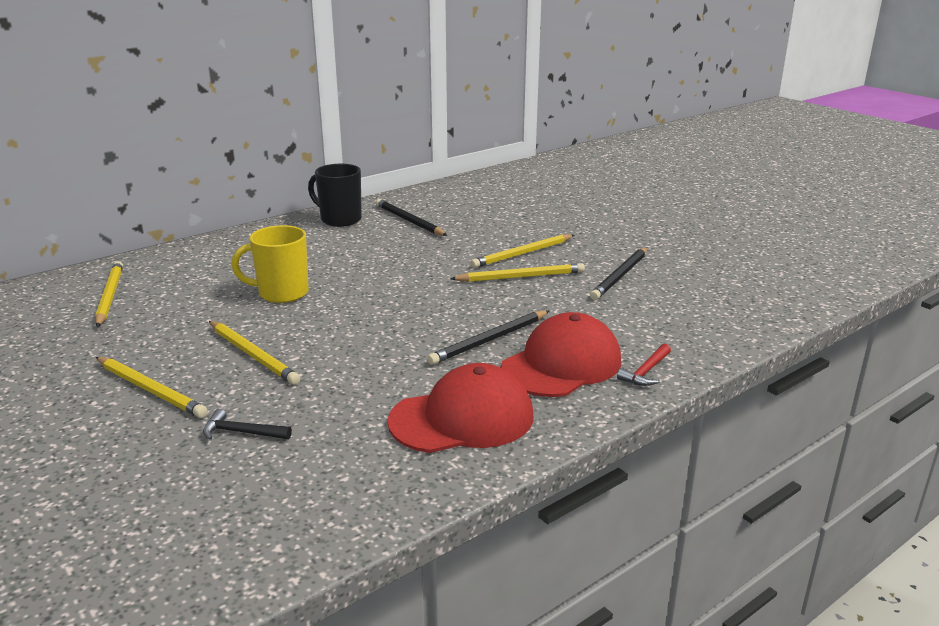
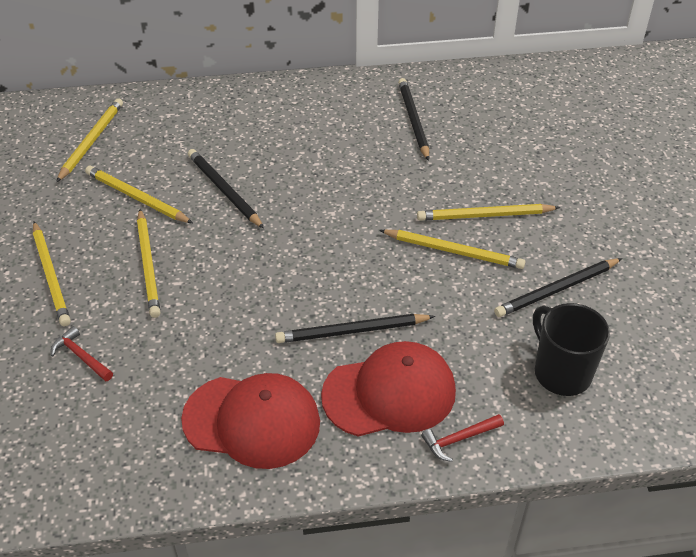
camera: 30 degrees right, 20 degrees up
black hammer [203,409,292,440] -> red hammer [51,326,113,381]
yellow mug [231,225,309,303] -> black pencil [188,149,264,229]
black mug [308,164,362,227] -> black mug moved to [533,303,610,396]
none -> yellow pencil [85,166,193,223]

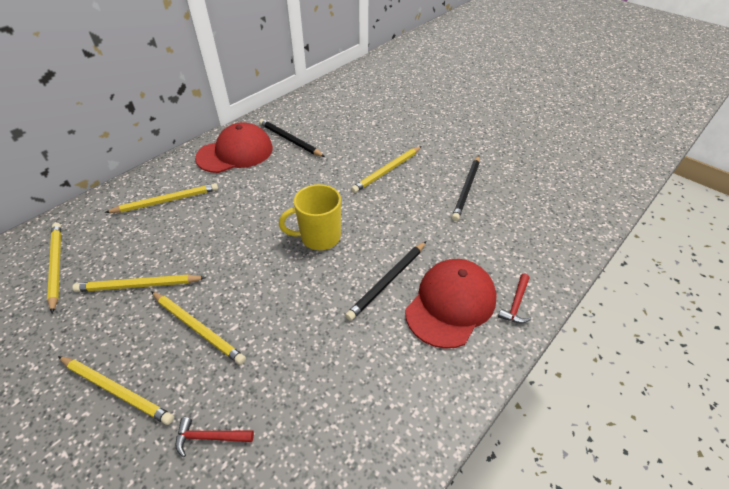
camera: 40 degrees left, 0 degrees up
red cap [181,373,320,469] -> red cap moved to [195,122,273,173]
black pencil [188,149,264,229] -> none
yellow pencil [379,230,526,269] -> yellow pencil moved to [105,183,218,213]
black mug [533,303,610,396] -> none
none -> yellow mug [279,184,341,250]

